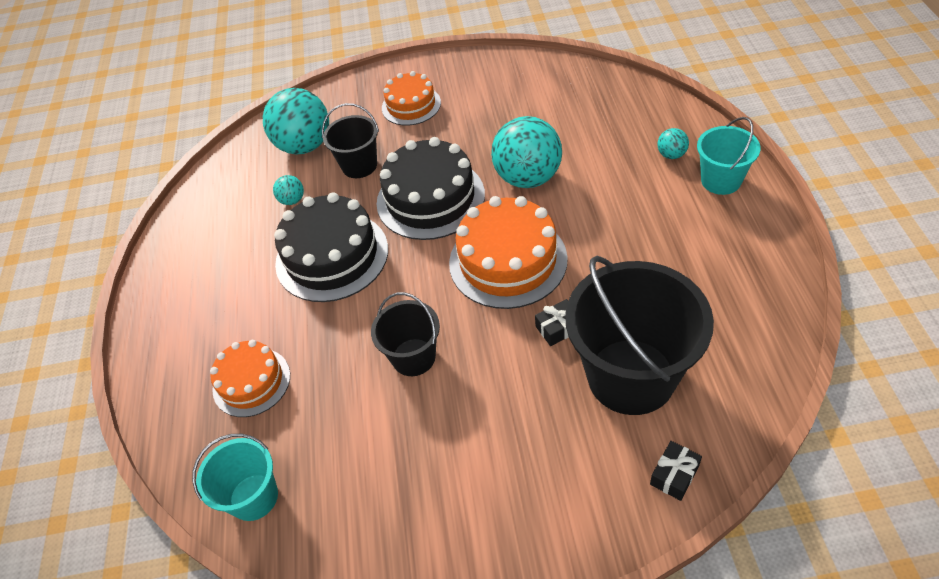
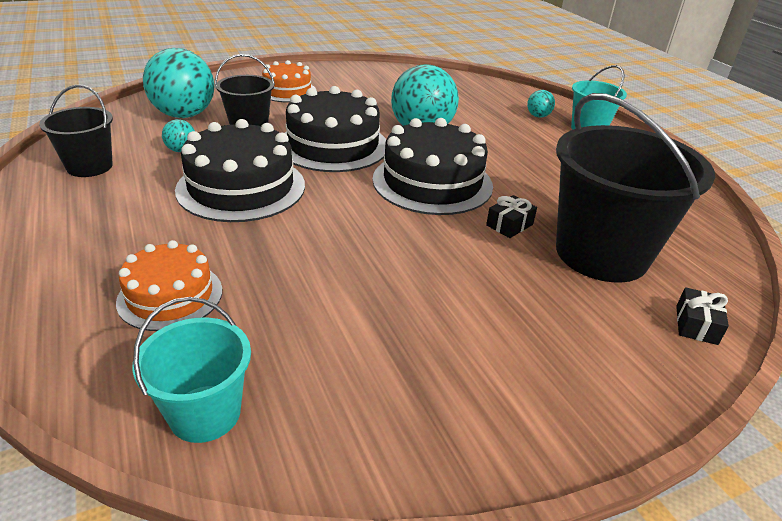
camera: 25 degrees left, 15 degrees down
black bucket [371,292,440,376] -> black bucket moved to [39,85,113,177]
orange cake [449,196,568,309] -> black cake [372,118,493,215]

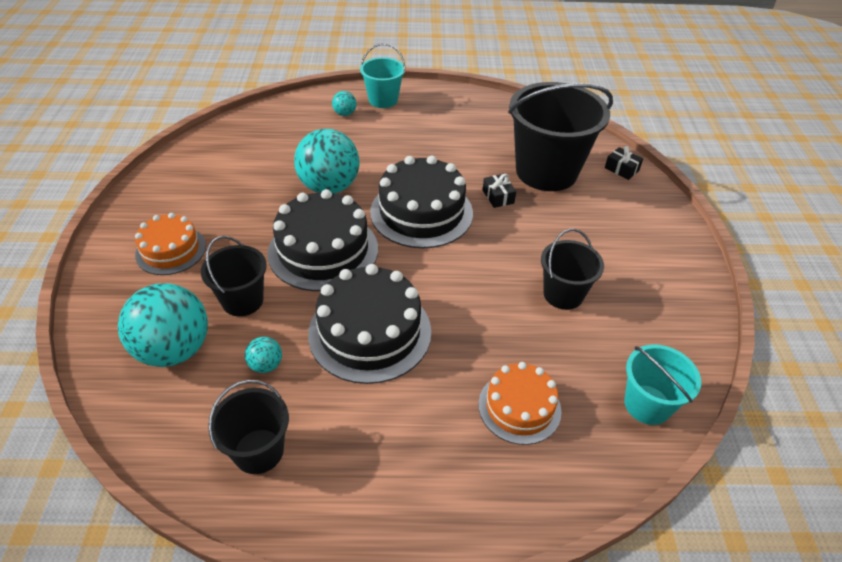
camera: 65 degrees left, 10 degrees up
none -> black bucket [541,229,604,310]

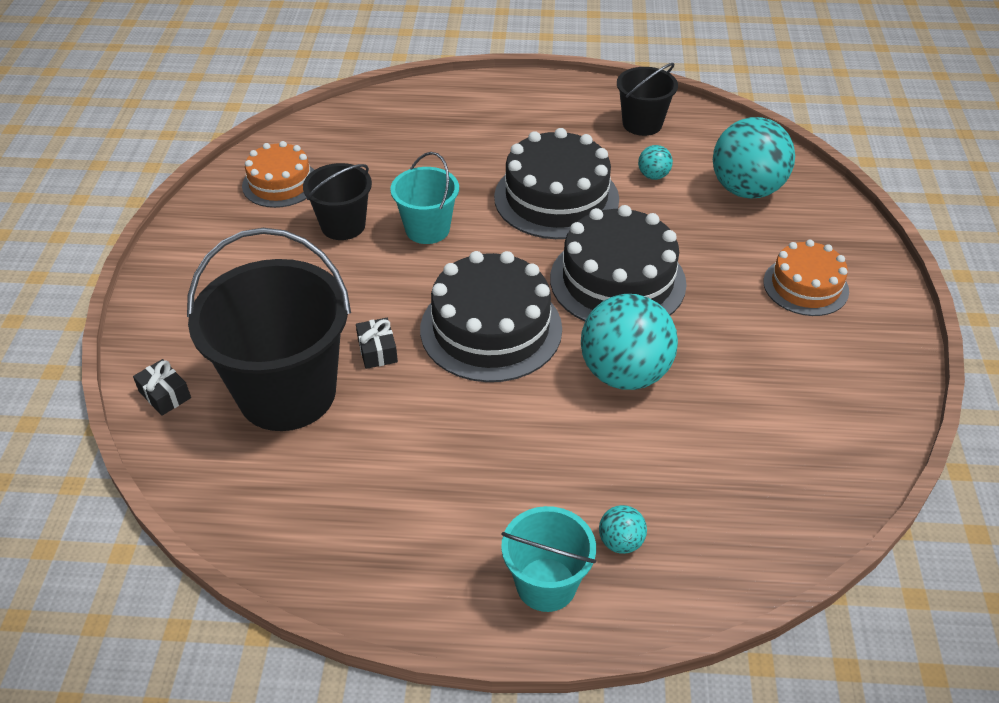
camera: 175 degrees left, 0 degrees up
black bucket [201,236,267,316] -> none
orange cake [478,362,561,445] -> orange cake moved to [242,141,314,208]
turquoise bucket [624,344,701,425] -> turquoise bucket moved to [390,152,459,244]

